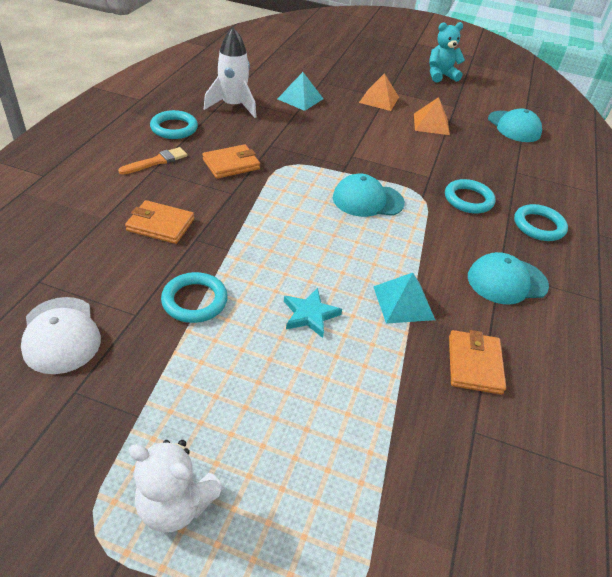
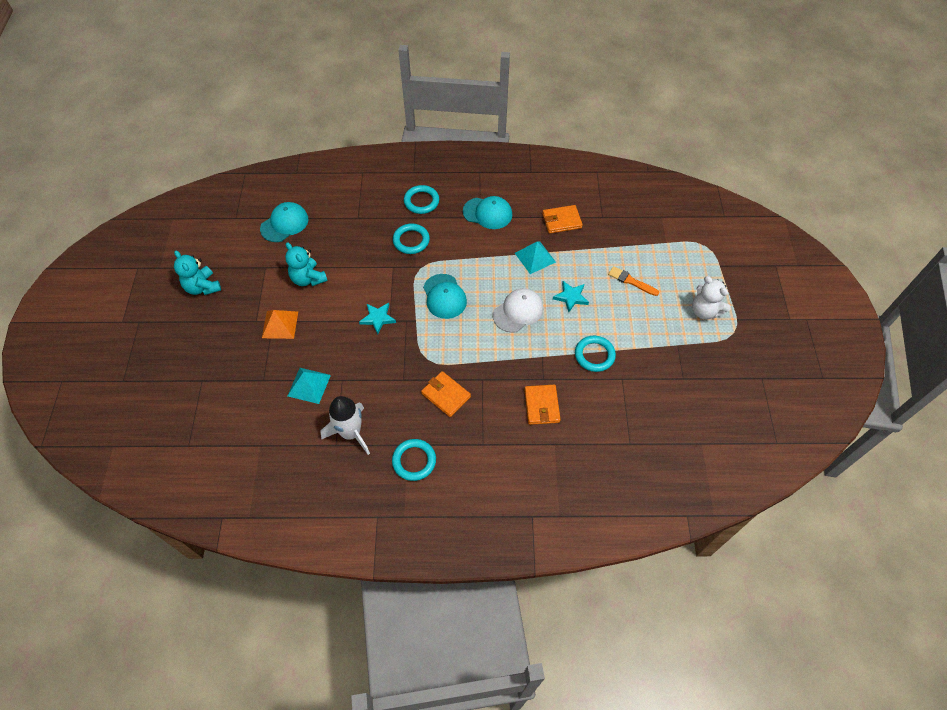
camera: 105 degrees left, 15 degrees up
white cap [21,297,101,374] -> white cap moved to [493,288,543,333]
orange brush [118,147,187,175] -> orange brush moved to [608,266,659,296]
white teddy bear [129,440,224,532] -> white teddy bear turned 135 degrees clockwise [692,276,731,319]
orange pyramid [414,97,450,135] -> turquoise teddy bear [285,242,328,286]
turquoise cap [468,252,549,304] -> turquoise cap turned 45 degrees counterclockwise [463,196,512,229]
none -> turquoise star [359,303,396,334]

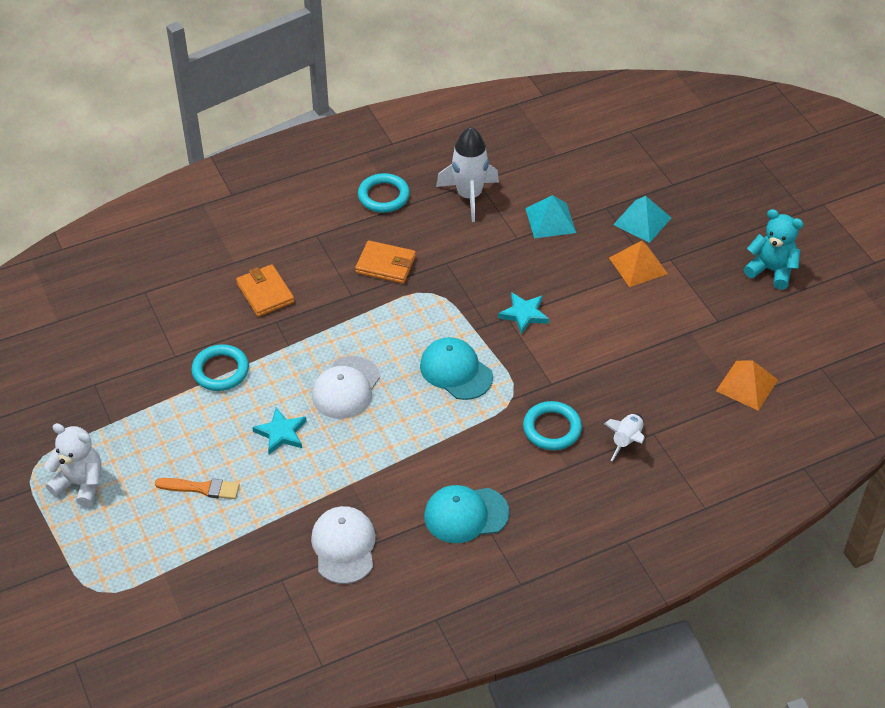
camera: 155 degrees right, 10 degrees down
turquoise cap [260,202,308,242] -> orange pyramid [716,361,778,411]
turquoise teddy bear [285,242,328,286] -> none
turquoise ring [404,185,439,214] -> none
turquoise pyramid [515,241,556,274] -> turquoise pyramid moved to [613,196,671,243]
orange wallet [542,205,583,234] -> white cap [311,506,376,584]
none -> white rocket [604,413,645,461]

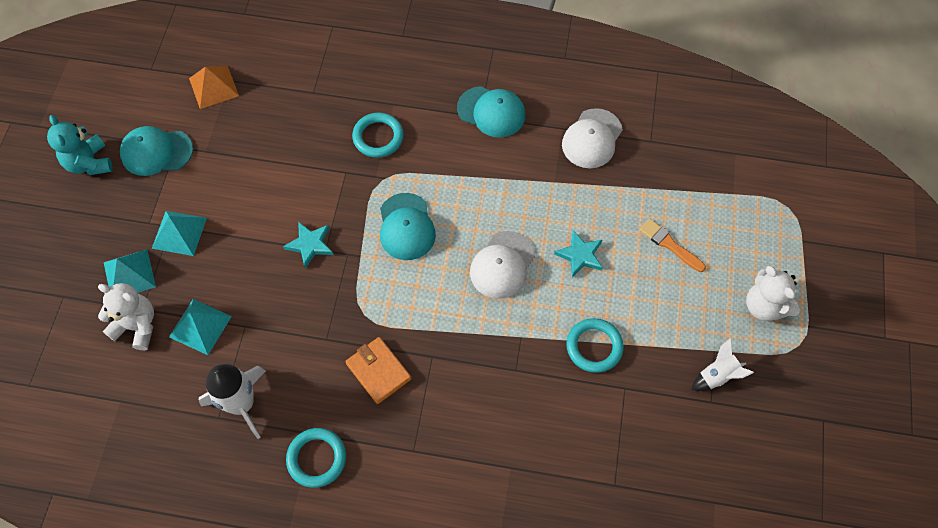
camera: 145 degrees left, 15 degrees up
orange wallet [236,264,295,317] -> none
white cap [312,356,380,419] -> white cap turned 150 degrees clockwise [470,231,535,299]
white rocket [604,413,645,461] -> white rocket moved to [691,338,754,391]
orange pyramid [609,241,668,287] -> turquoise pyramid [152,211,207,256]
none -> white teddy bear [98,283,154,350]
none -> turquoise cap [120,126,193,176]

